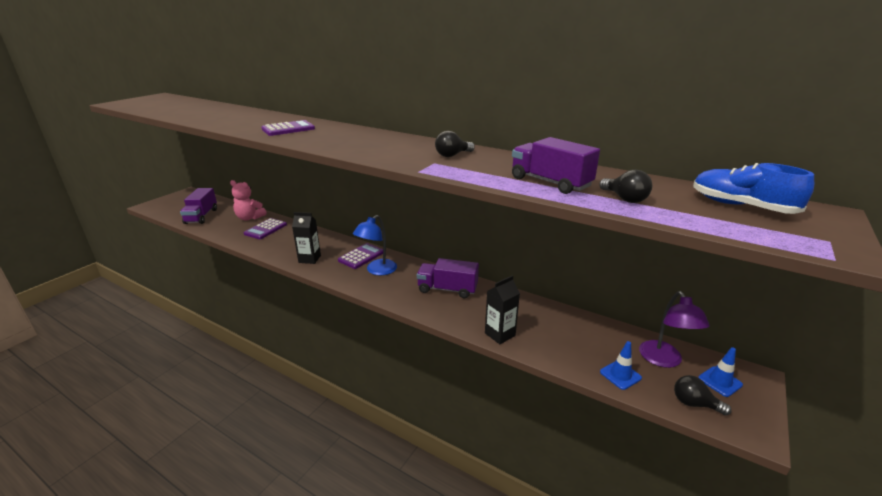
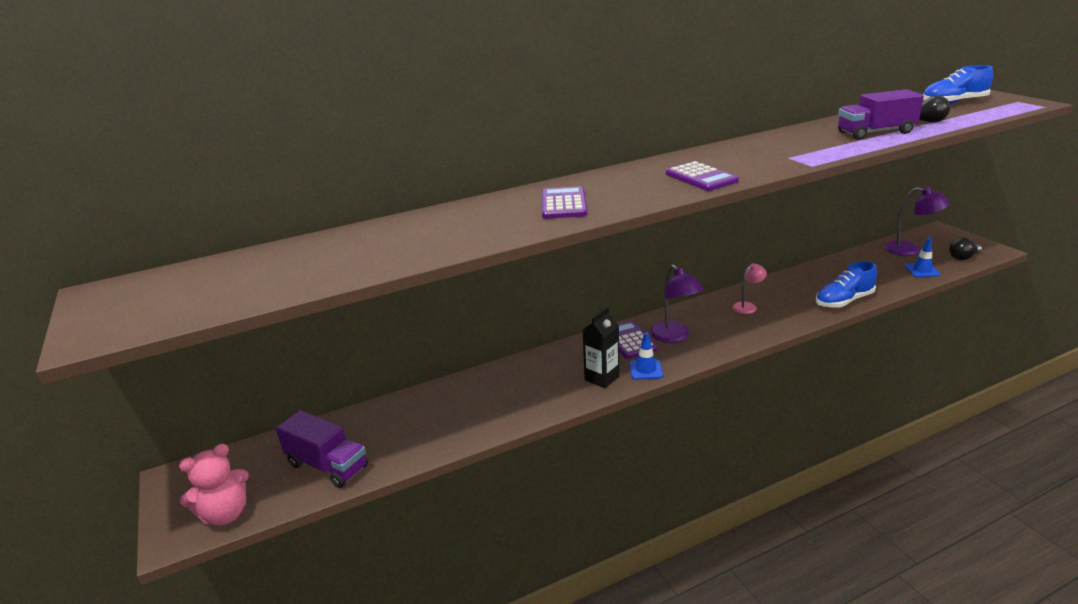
camera: 55 degrees left, 0 degrees up
pink teddy bear [230,180,267,221] -> pink teddy bear moved to [179,444,249,525]
purple calculator [243,218,287,239] -> purple calculator moved to [666,161,739,191]
blue lamp [353,215,397,275] -> purple lamp [650,265,703,343]
purple truck [417,258,479,298] -> pink lamp [733,263,767,314]
black light bulb [435,131,475,157] -> none
black carton [485,275,520,344] -> blue shoe [816,261,877,308]
blue traffic cone [698,347,743,397] -> blue traffic cone moved to [629,332,663,380]

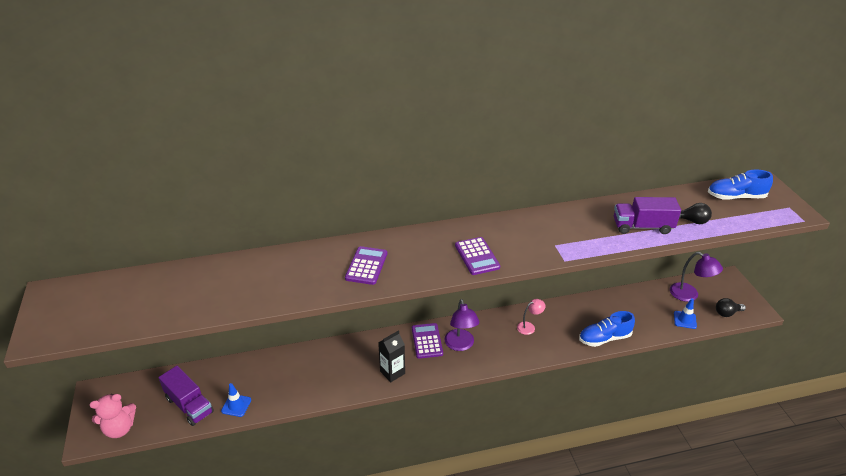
camera: 10 degrees right, 10 degrees up
blue traffic cone [629,332,663,380] -> blue traffic cone moved to [221,383,251,417]

